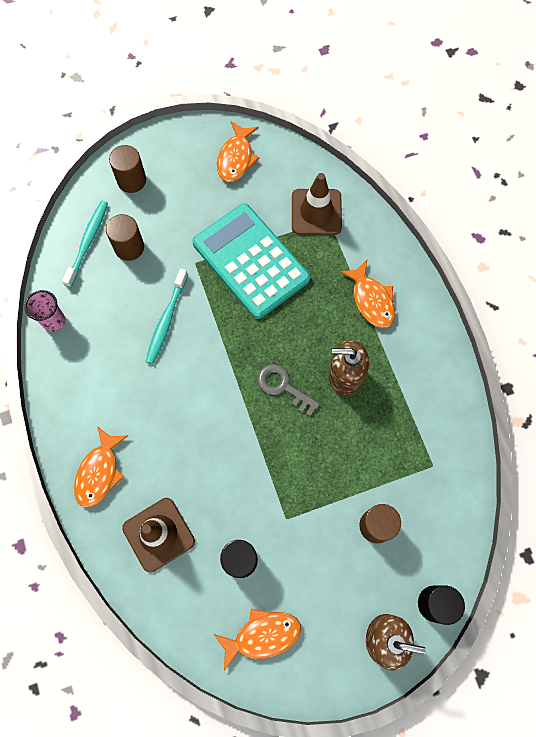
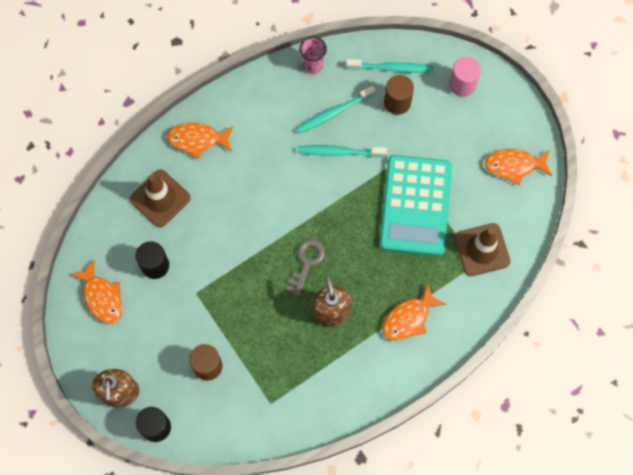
camera: 75 degrees right, 0 degrees up
brown cylinder [109,145,146,193] -> pink cylinder [449,57,481,97]
turquoise calculator [192,203,310,319] -> turquoise calculator turned 150 degrees clockwise [379,155,452,256]
none -> turquoise toothbrush [296,85,376,134]

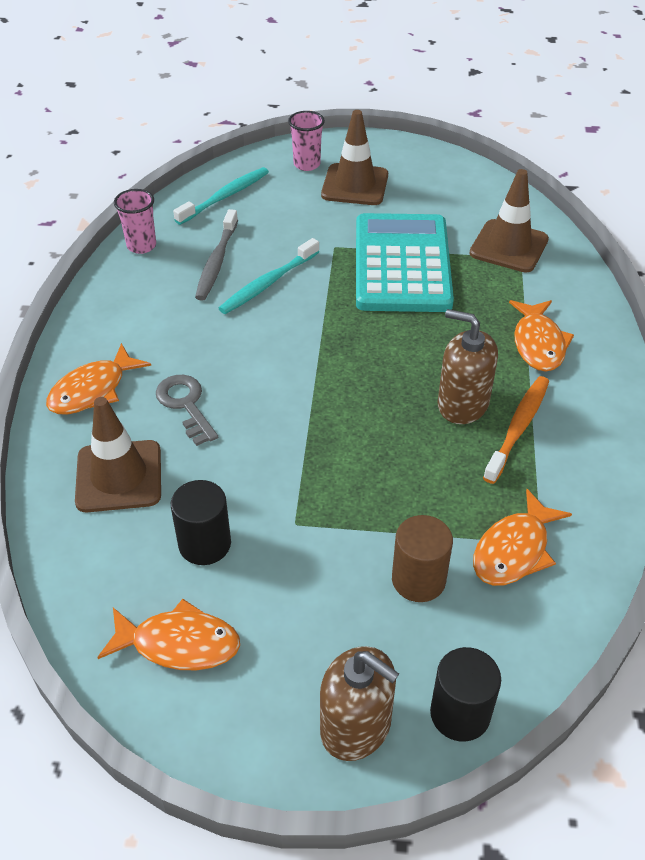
camera: 50 degrees left, 25 degrees down
grey key [287,239,325,296] -> grey key moved to [156,375,218,446]
turquoise toothbrush [296,85,376,134] -> grey toothbrush [195,209,238,301]
turquoise calculator [379,155,452,256] -> turquoise calculator turned 135 degrees counterclockwise [356,213,454,312]
brown cylinder [384,75,414,115] -> none
pink cylinder [449,57,481,97] -> pink cup [288,111,325,171]
orange fish [485,149,552,185] -> orange fish moved to [473,489,572,586]
none -> brown traffic cone [321,110,388,205]
none -> orange toothbrush [483,376,549,484]

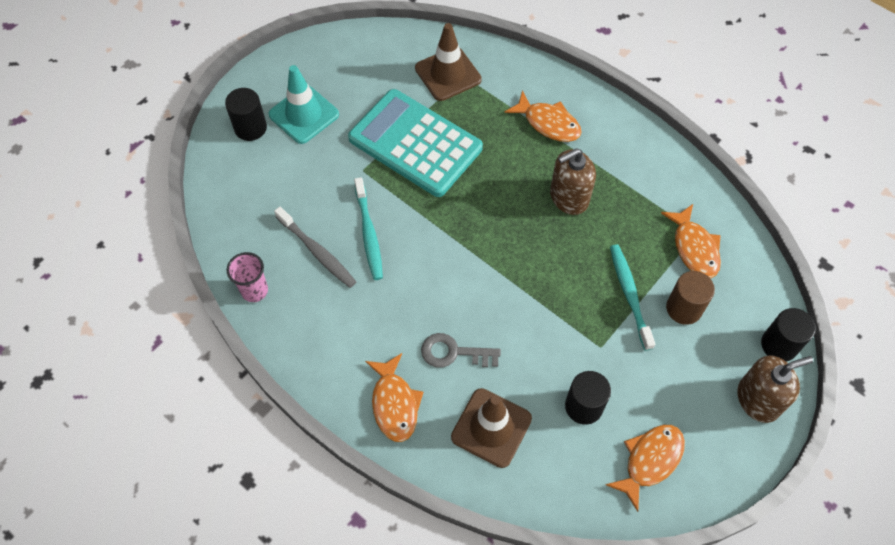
camera: 55 degrees left, 15 degrees up
turquoise toothbrush [173,167,269,225] -> turquoise toothbrush moved to [610,245,655,351]
pink cup [288,111,325,171] -> black cylinder [225,88,267,141]
brown traffic cone [321,110,388,205] -> turquoise traffic cone [268,65,339,144]
orange toothbrush [483,376,549,484] -> none

